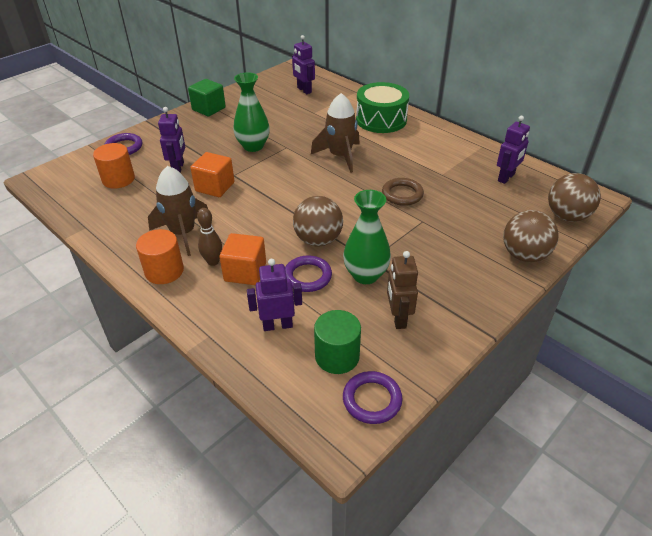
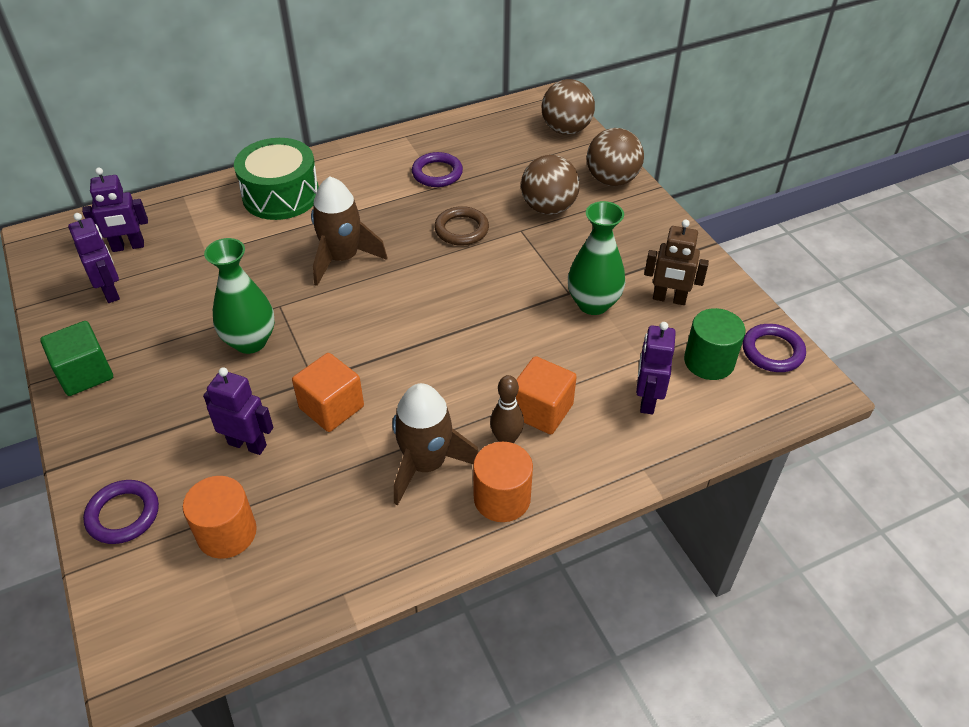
camera: 70 degrees left, 5 degrees up
purple ring [285,255,332,292] -> purple ring moved to [412,152,463,187]
brown ball [293,196,343,246] -> brown ball moved to [521,155,580,215]
purple robot [497,116,530,184] -> purple robot moved to [68,213,120,303]

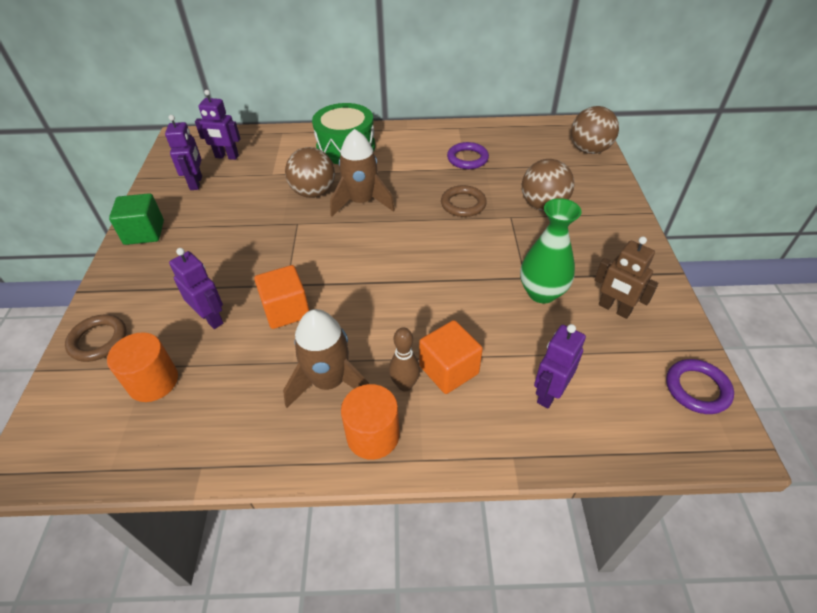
camera: 25 degrees right, 0 degrees up
purple ring [83,480,159,544] -> brown ring [65,314,127,362]
green vase [204,238,275,354] -> none
brown ball [587,128,644,186] -> brown ball moved to [285,147,335,198]
green cylinder [684,308,745,380] -> none

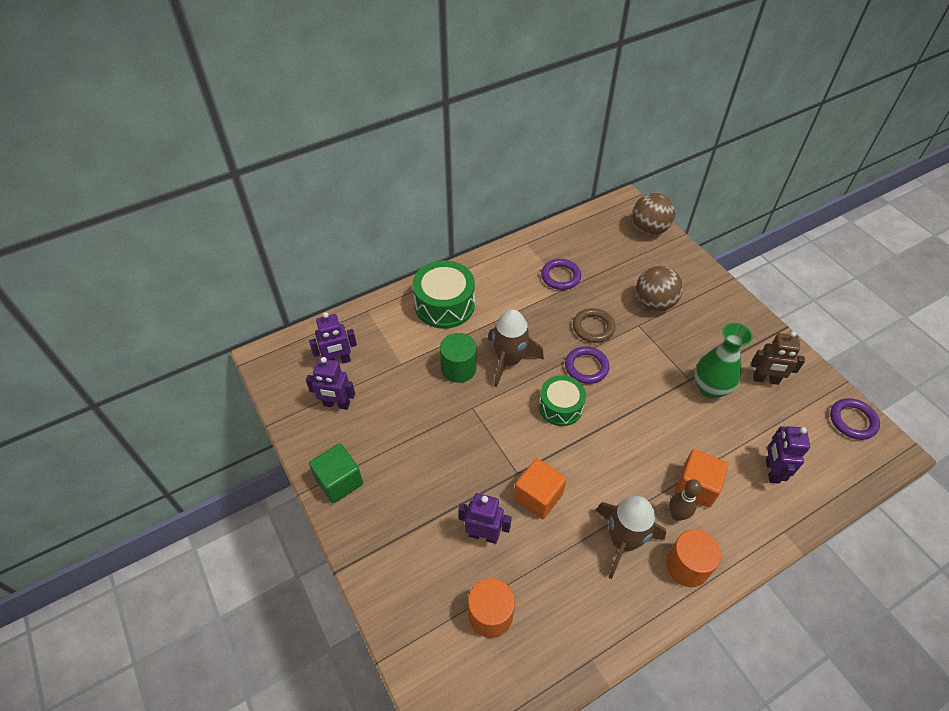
camera: 30 degrees left, 5 degrees up
brown ring [65,314,127,362] -> none
purple robot [165,115,202,190] -> purple robot turned 135 degrees clockwise [306,357,355,410]
brown ball [285,147,335,198] -> green cylinder [440,333,477,383]
none -> green drum [539,375,586,426]
none -> purple ring [565,346,609,384]

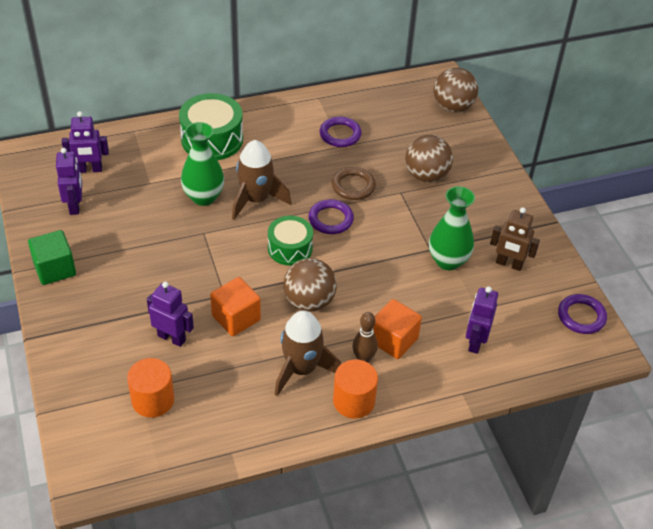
camera: 10 degrees right, 5 degrees down
purple robot [306,357,355,410] -> purple robot turned 120 degrees counterclockwise [56,148,82,215]
green cylinder [440,333,477,383] -> green vase [181,122,224,206]
none -> brown ball [283,258,337,312]

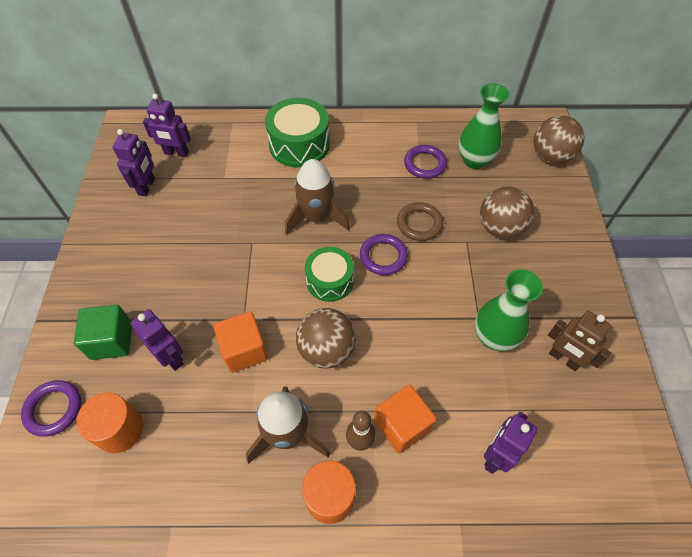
camera: 20 degrees right, 10 degrees up
green cube [28,230,76,285] -> green cube moved to [74,305,132,360]
green vase [181,122,224,206] -> green vase moved to [458,83,509,169]
purple ring [558,294,607,334] -> purple ring moved to [21,380,81,437]

